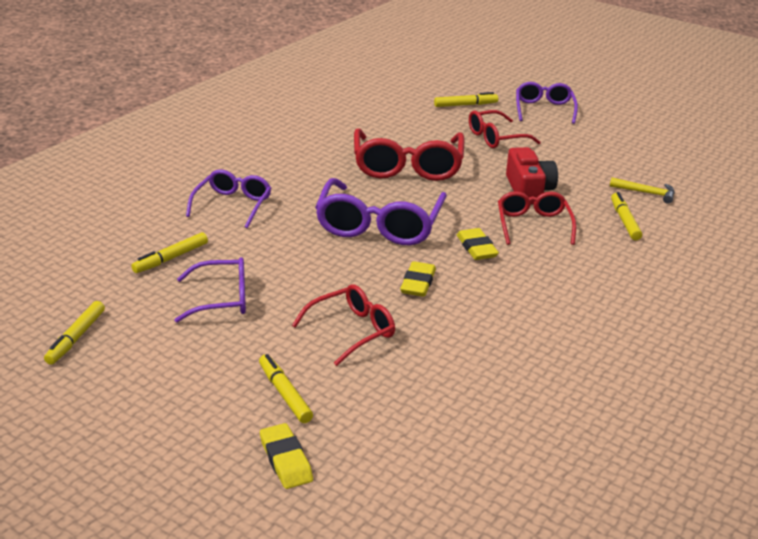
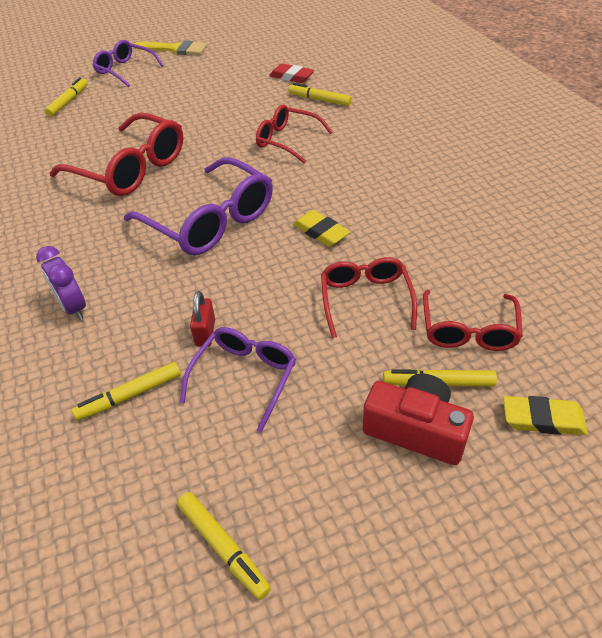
camera: 55 degrees left, 15 degrees up
yellow marker [131,232,208,273] -> yellow marker turned 75 degrees clockwise [72,362,181,421]
purple glasses [186,169,271,229] -> purple clock [36,246,86,320]
yellow eraser [457,228,499,260] -> none
red glasses [469,110,541,148] -> red glasses moved to [423,290,523,351]
red camera [506,147,558,205] -> red camera moved to [363,373,474,465]
yellow hammer [610,177,675,204] -> red eraser [269,63,314,83]
none -> yellow brush [135,40,207,55]
none -> red padlock [190,291,215,346]

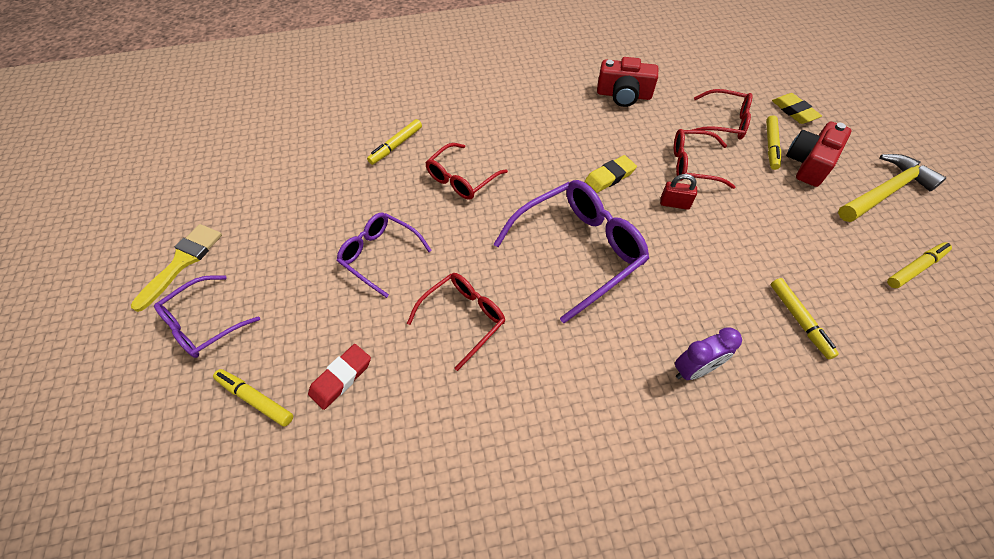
camera: 80 degrees left, 10 degrees up
red glasses [50,112,183,196] -> red glasses [407,273,505,371], size x0.61
purple glasses [180,327,296,433] -> purple glasses moved to [337,213,432,298]
red padlock [190,291,215,346] -> red padlock moved to [660,174,697,210]
red eraser [269,63,314,83] -> red eraser moved to [308,344,371,410]
yellow eraser [503,396,588,435] -> yellow eraser turned 45 degrees counterclockwise [772,93,822,124]
none -> red camera [597,57,658,107]
none -> yellow hammer [838,154,946,222]

